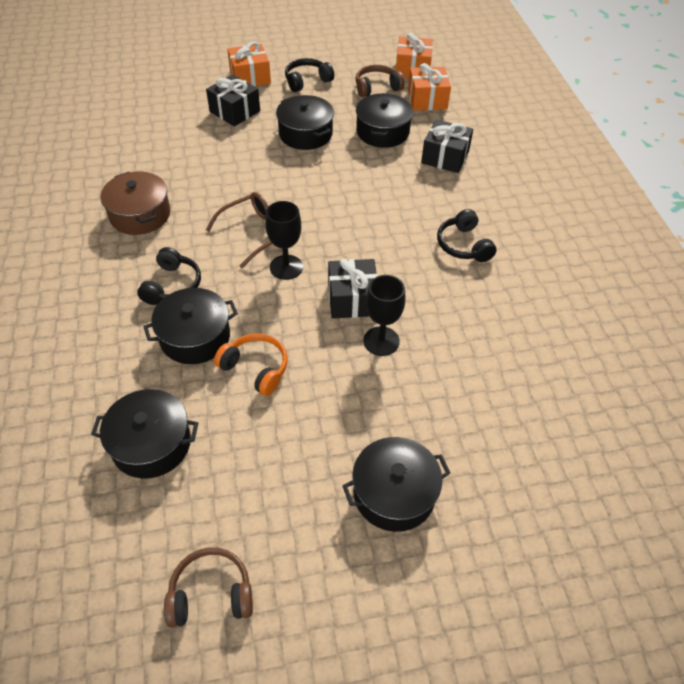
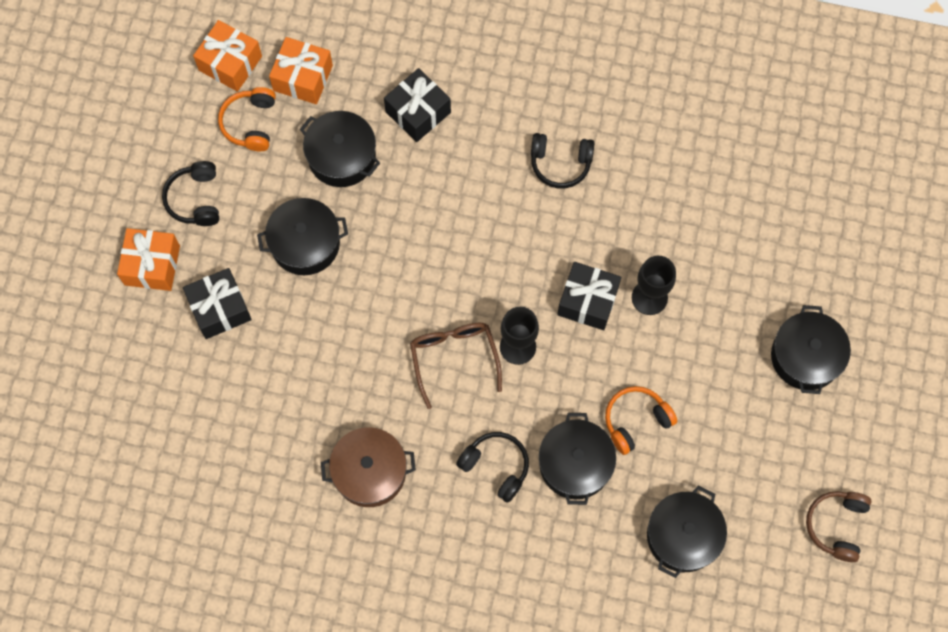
camera: 65 degrees left, 20 degrees up
brown headphones [355,65,404,97] -> orange headphones [218,87,276,151]

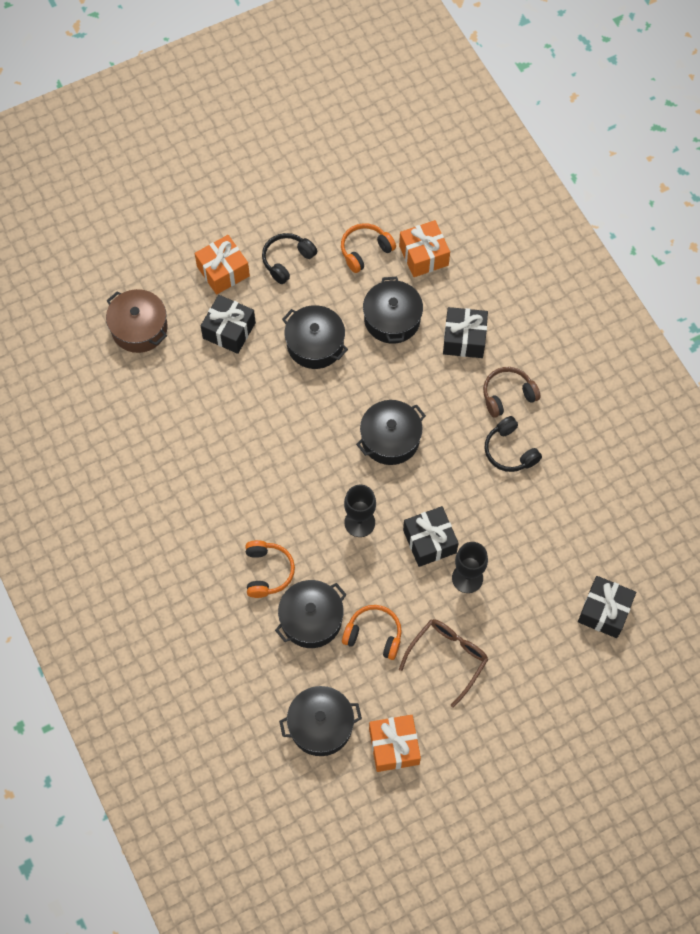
camera: 50 degrees right, 5 degrees down
orange gift [193,20,262,92] -> orange gift moved to [369,715,421,772]
brown pot [321,427,416,507] -> brown pot moved to [106,289,168,353]
brown glasses [410,323,502,409] -> brown glasses moved to [399,619,488,708]
black headphones [456,432,529,503] -> orange headphones [245,540,295,598]
black pot [771,305,851,394] -> black pot moved to [356,400,426,465]
brown headphones [806,491,872,562] -> brown headphones moved to [483,367,541,418]
none -> black gift [578,576,636,638]

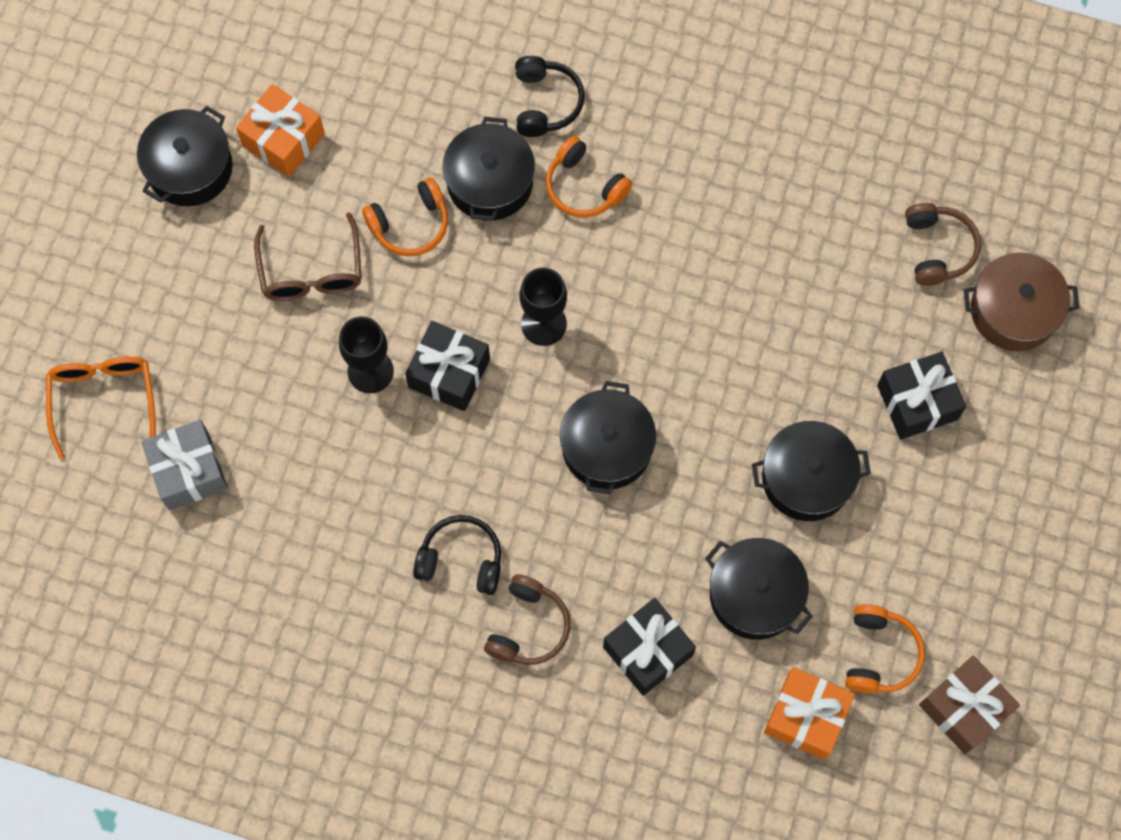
camera: 135 degrees right, 5 degrees up
orange gift [195,235,250,295] -> none
black headphones [262,233,317,284] -> black headphones moved to [515,56,585,137]
black pot [279,686,362,756] -> black pot moved to [137,106,233,206]
black gift [578,576,636,638] -> grey gift [141,420,228,510]
none -> orange glasses [46,357,156,459]
none -> brown headphones [905,203,981,286]
none -> brown gift [919,655,1020,754]

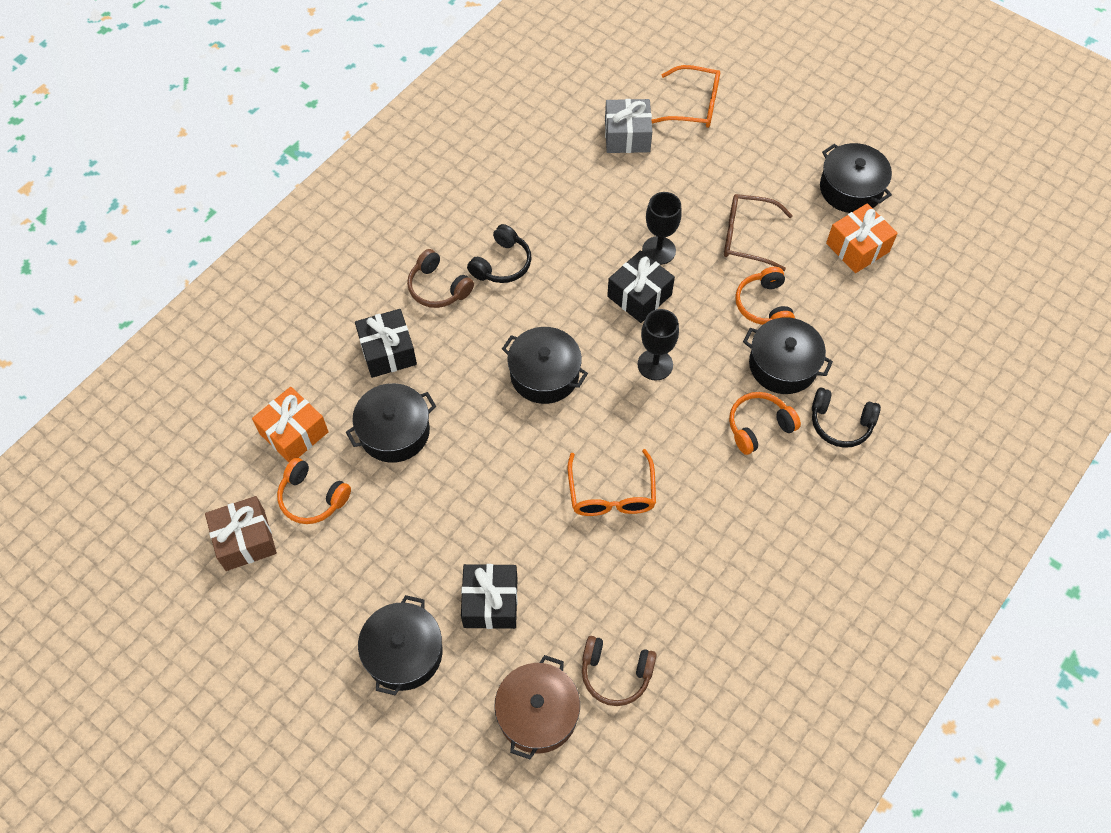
camera: 110 degrees right, 10 degrees down
black pot [752,421,871,521] -> black pot moved to [358,595,442,695]
none -> orange glasses [568,449,656,516]

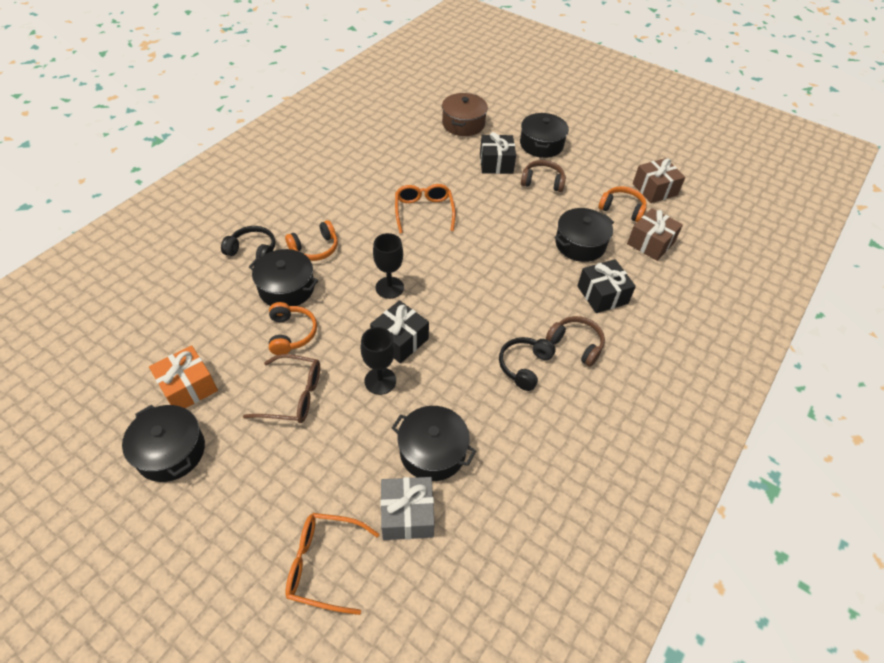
camera: 175 degrees right, 10 degrees down
orange gift [252,387,329,462] -> brown gift [627,208,683,261]
black pot [502,327,588,404] -> black pot moved to [392,406,476,481]
brown headphones [582,636,657,706] -> brown headphones moved to [521,160,566,192]

